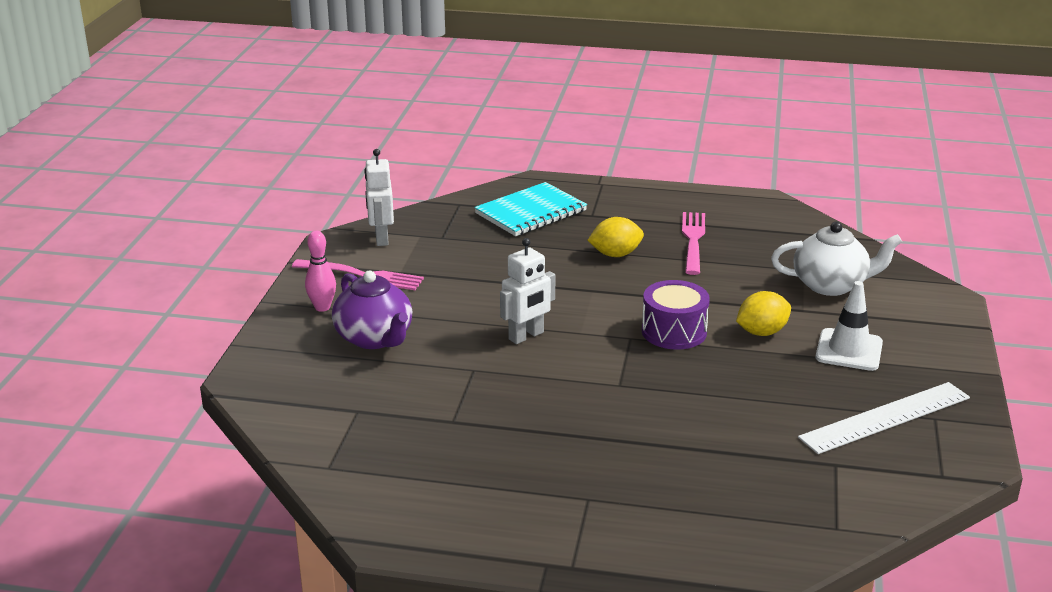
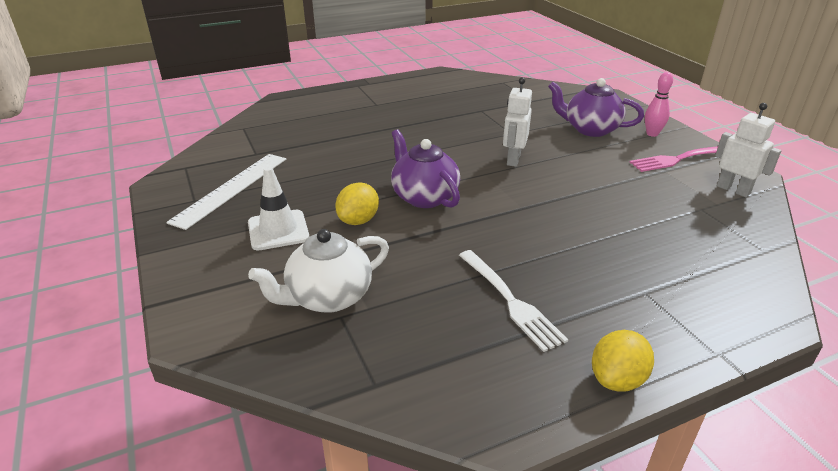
camera: 145 degrees right, 5 degrees up
turquoise notebook [474,182,587,236] -> none
yellow lemon [587,217,644,257] -> yellow lemon moved to [592,330,654,392]
purple drum [642,280,710,350] -> purple teapot [391,129,460,208]
pink fork [682,212,705,275] -> white fork [459,250,568,352]

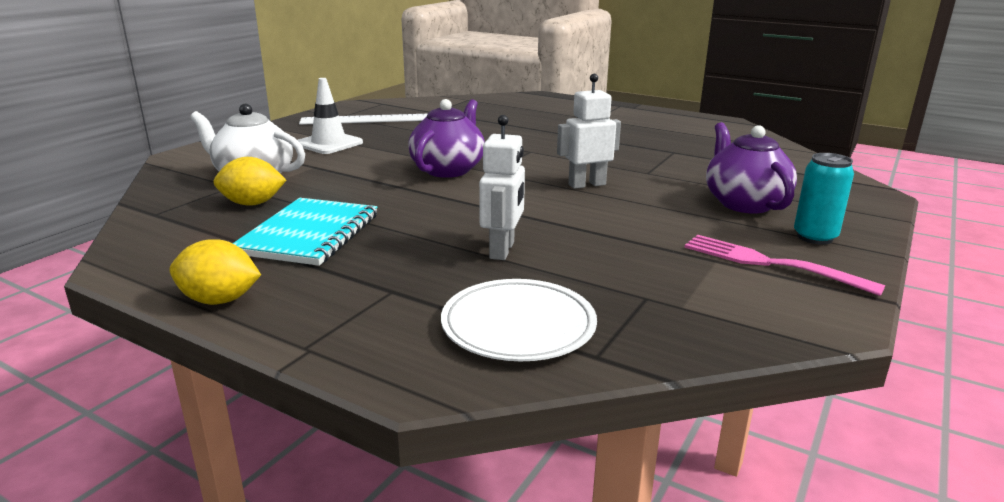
camera: 55 degrees right, 10 degrees down
yellow lemon [335,183,379,225] -> yellow lemon moved to [214,157,286,206]
white fork [459,250,568,352] -> turquoise notebook [233,198,378,266]
pink bowling pin [645,72,673,137] -> turquoise can [794,153,854,245]
white robot [715,103,781,197] -> white robot moved to [479,115,525,260]
none -> white plate [441,279,597,361]

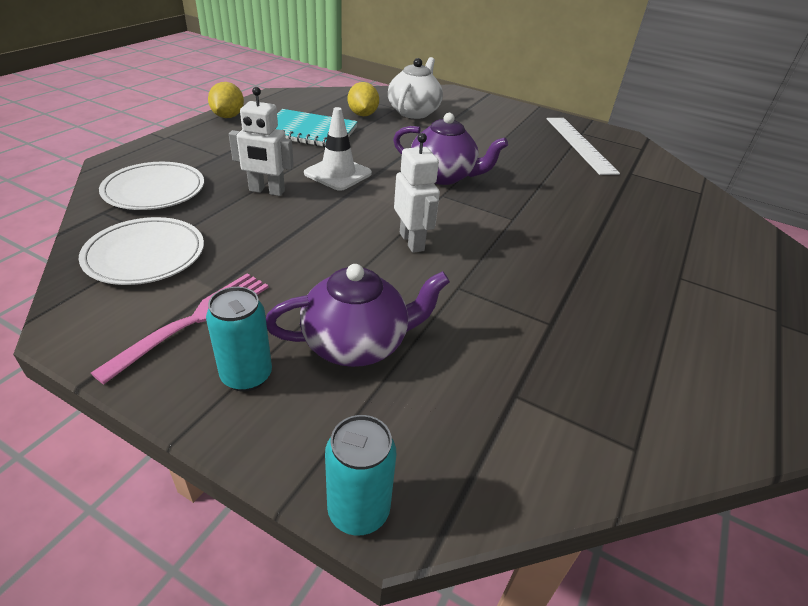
camera: 85 degrees right, 15 degrees up
white traffic cone [298,78,363,154] -> white traffic cone moved to [304,107,372,191]
none -> white plate [78,217,204,285]
none -> turquoise can [325,415,396,536]

